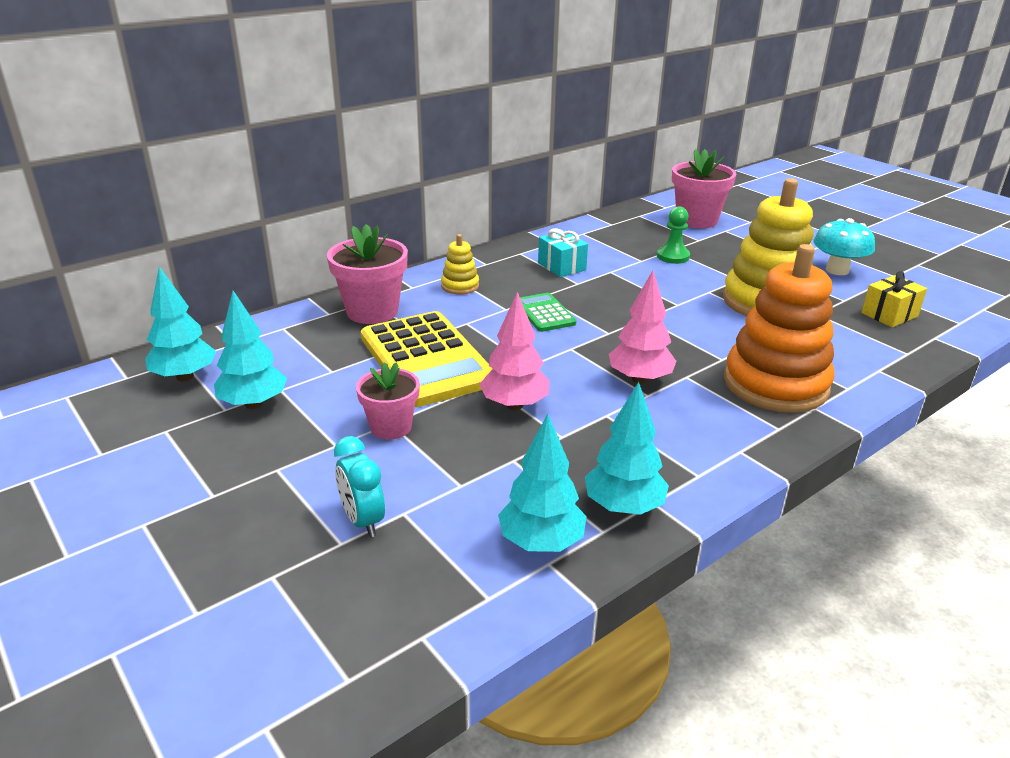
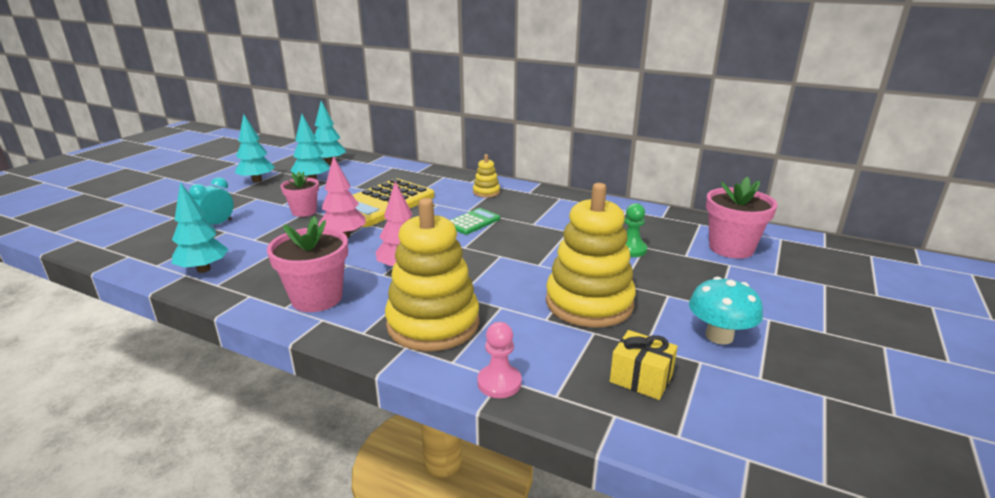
camera: 65 degrees right, 5 degrees down
pink flower pot [327,224,408,324] -> pink flower pot moved to [267,216,348,312]
turquoise gift [538,228,588,277] -> none
turquoise tree [585,382,669,515] -> turquoise tree moved to [235,114,275,183]
orange stacking toy [724,244,835,413] -> yellow stacking toy [385,198,479,351]
none -> pink pawn [477,322,522,398]

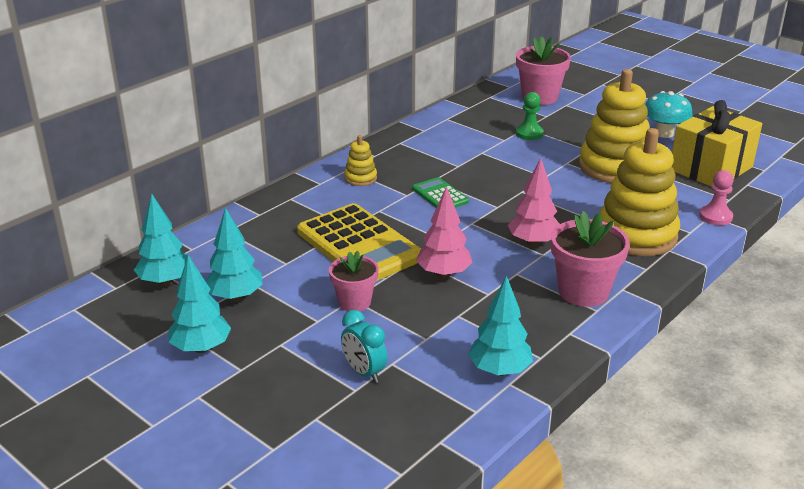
camera: 75 degrees left, 5 degrees up
yellow gift [610,330,678,400] -> yellow gift [672,100,762,186], size x1.93

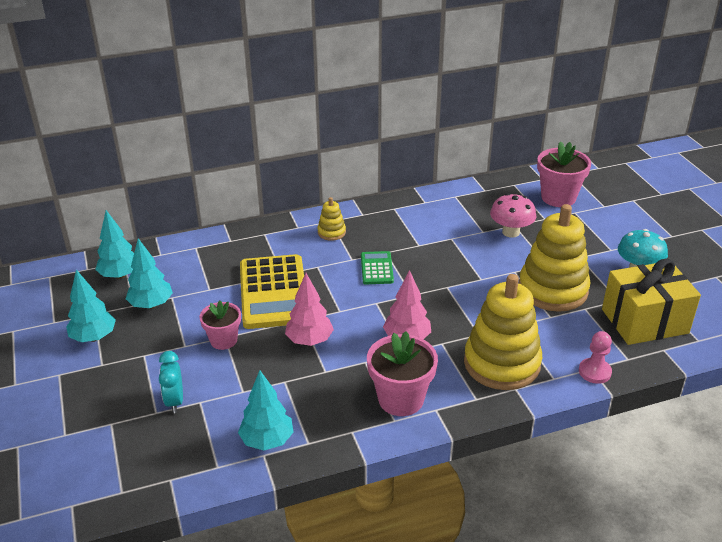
camera: 30 degrees right, 5 degrees up
green pawn [516,92,544,140] -> pink mushroom [490,193,536,238]

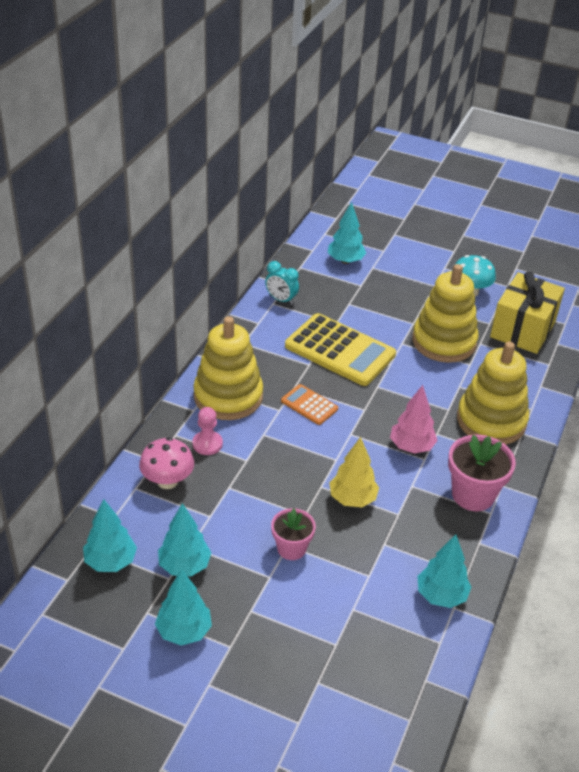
camera: 50 degrees left, 5 degrees up
turquoise clock [159,351,183,413] -> turquoise clock moved to [265,261,299,305]
yellow calculator [240,254,304,329] -> yellow calculator moved to [285,313,396,386]
pink tree [285,273,334,346] -> yellow tree [329,437,379,507]
yellow stacking toy [317,197,346,241] -> yellow stacking toy [193,316,263,420], size x2.22
green calculator [361,251,394,284] -> orange calculator [281,384,338,425]
pink mushroom [490,193,536,238] -> pink mushroom moved to [139,437,194,489]
pink flower pot [537,141,591,207] -> turquoise tree [328,202,366,264]
pink pawn [579,331,612,384] -> pink pawn moved to [192,407,223,455]

